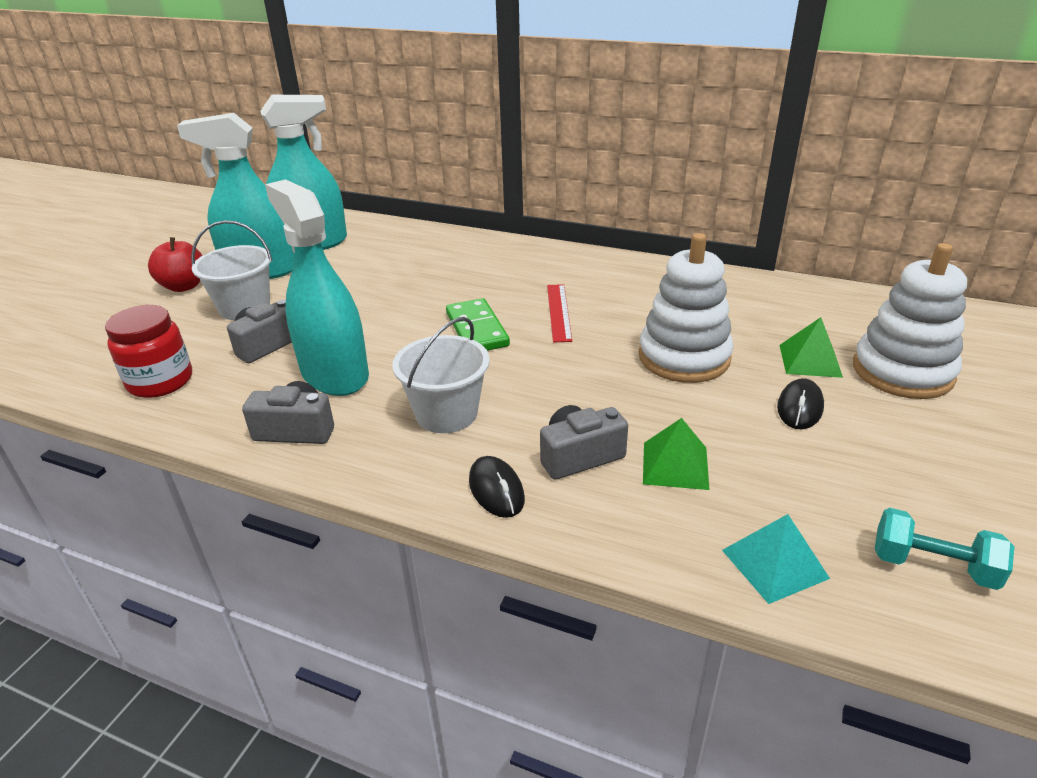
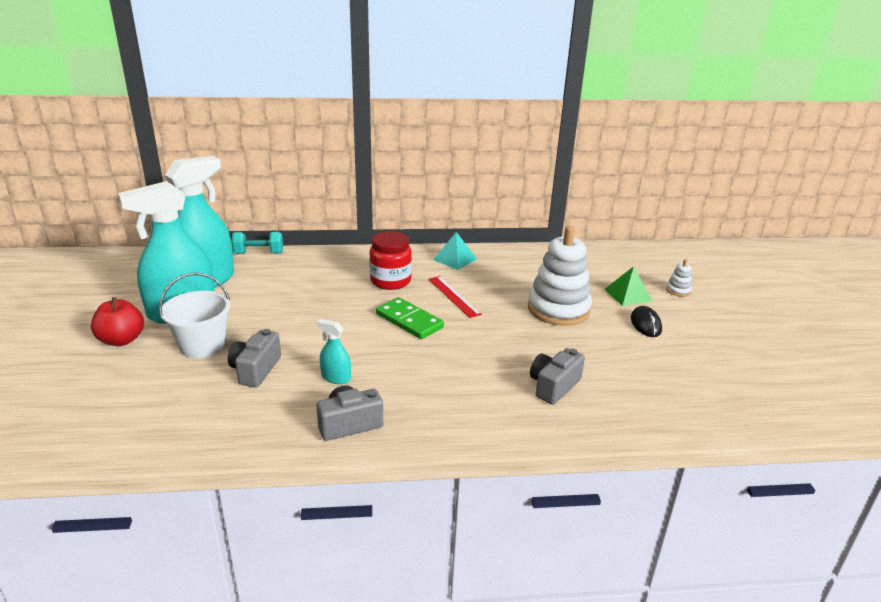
camera: 30 degrees left, 5 degrees down
red jar [105,305,192,398] -> red jar moved to [369,231,412,290]
turquoise spray bottle [265,179,369,396] -> turquoise spray bottle [316,319,351,384], size x0.43
white bucket [392,317,490,433] -> none
black mouse [469,456,525,518] -> none
green pyramid [643,418,709,490] -> none
turquoise pyramid [722,514,830,604] -> turquoise pyramid moved to [433,232,477,270]
white stacking toy [853,243,967,399] -> white stacking toy [666,259,692,297], size x0.41
turquoise dumbbell [875,508,1015,590] -> turquoise dumbbell moved to [231,232,283,254]

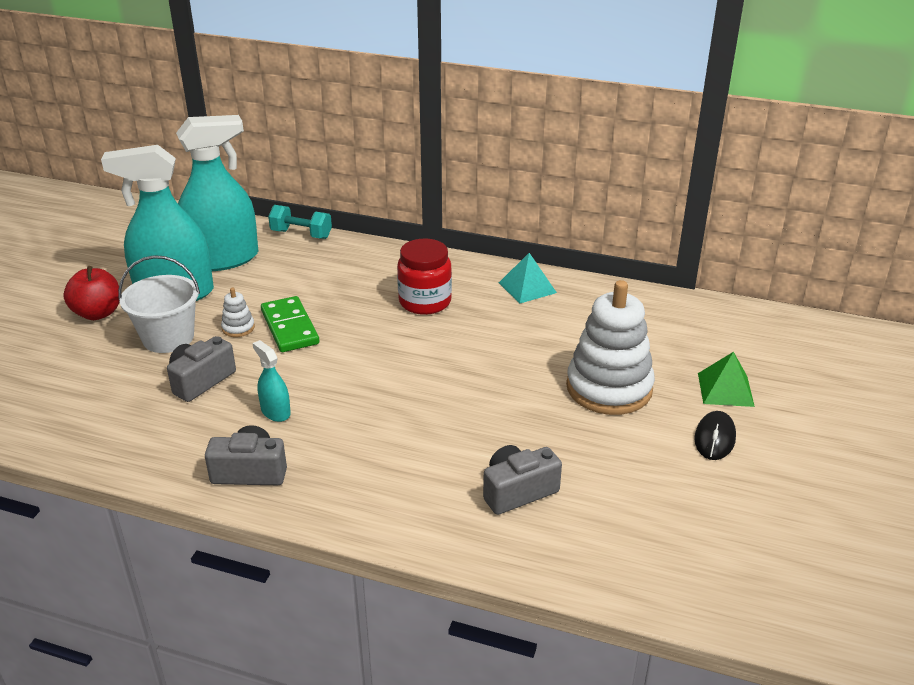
camera: 25 degrees right, 5 degrees up
green domino [376,297,444,339] -> green domino moved to [261,296,319,352]
red ruler [428,276,482,318] -> none
white stacking toy [666,259,692,297] -> white stacking toy moved to [221,288,255,337]

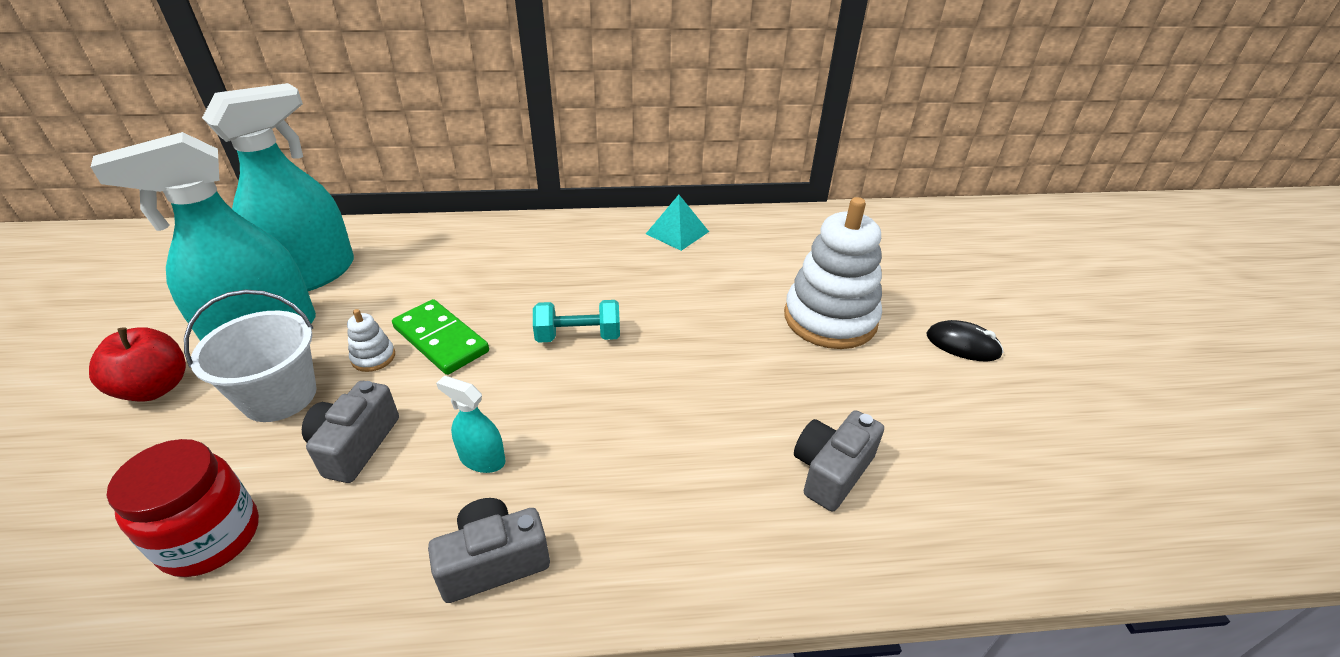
camera: 25 degrees left, 5 degrees up
turquoise dumbbell [268,205,332,239] -> turquoise dumbbell moved to [533,300,620,343]
red jar [397,239,452,315] -> red jar moved to [107,439,259,577]
black mouse [694,411,736,460] -> black mouse turned 60 degrees counterclockwise [926,320,1003,362]
green pyramid [698,352,755,407] -> none

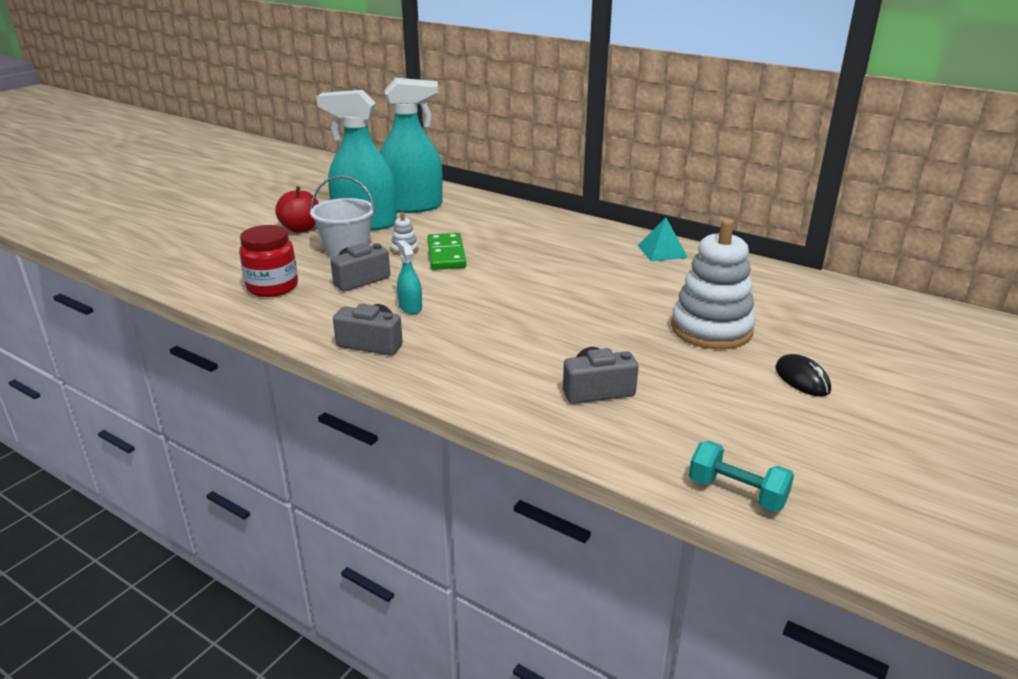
camera: 40 degrees right, 10 degrees down
turquoise dumbbell [533,300,620,343] -> turquoise dumbbell moved to [689,441,794,512]

